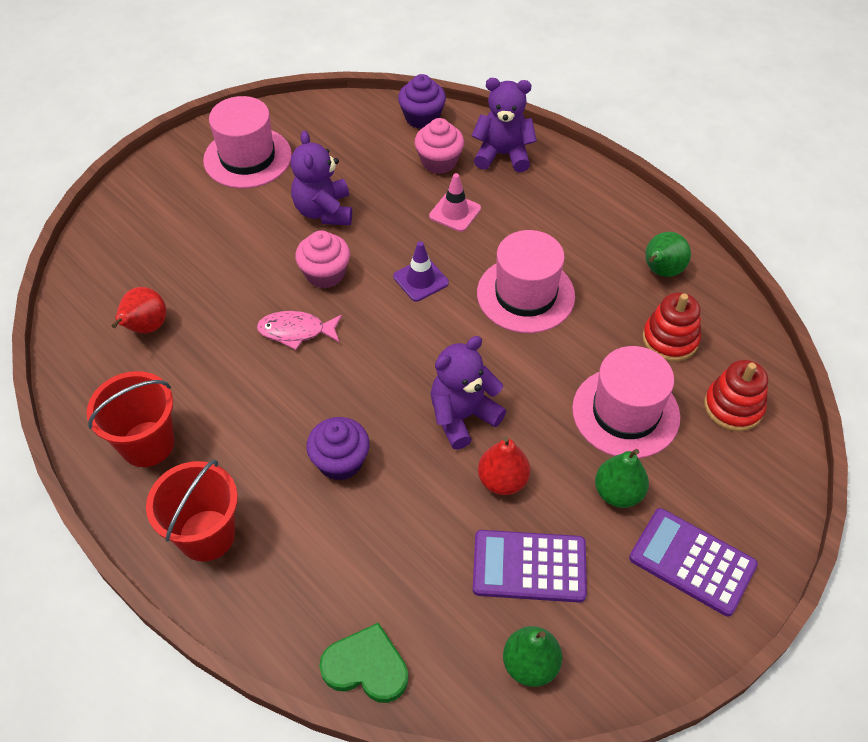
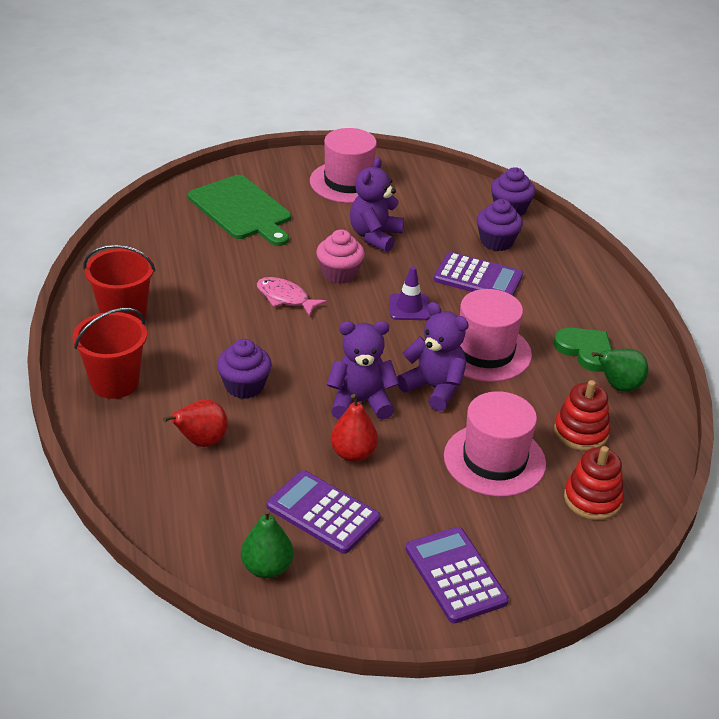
camera: 30 degrees right, 15 degrees down
red pear [111,287,166,334] -> red pear moved to [163,399,228,447]
green heart [319,622,408,703] -> green heart moved to [554,328,612,372]
pink cupcake [415,118,464,174] -> purple cupcake [477,199,523,251]
pink traffic cone [429,173,481,232] -> purple calculator [434,252,523,296]
purple teddy bear [472,78,537,173] -> purple teddy bear moved to [397,302,469,411]
green pear [595,449,649,508] -> none
none -> green cutting board [188,175,291,246]

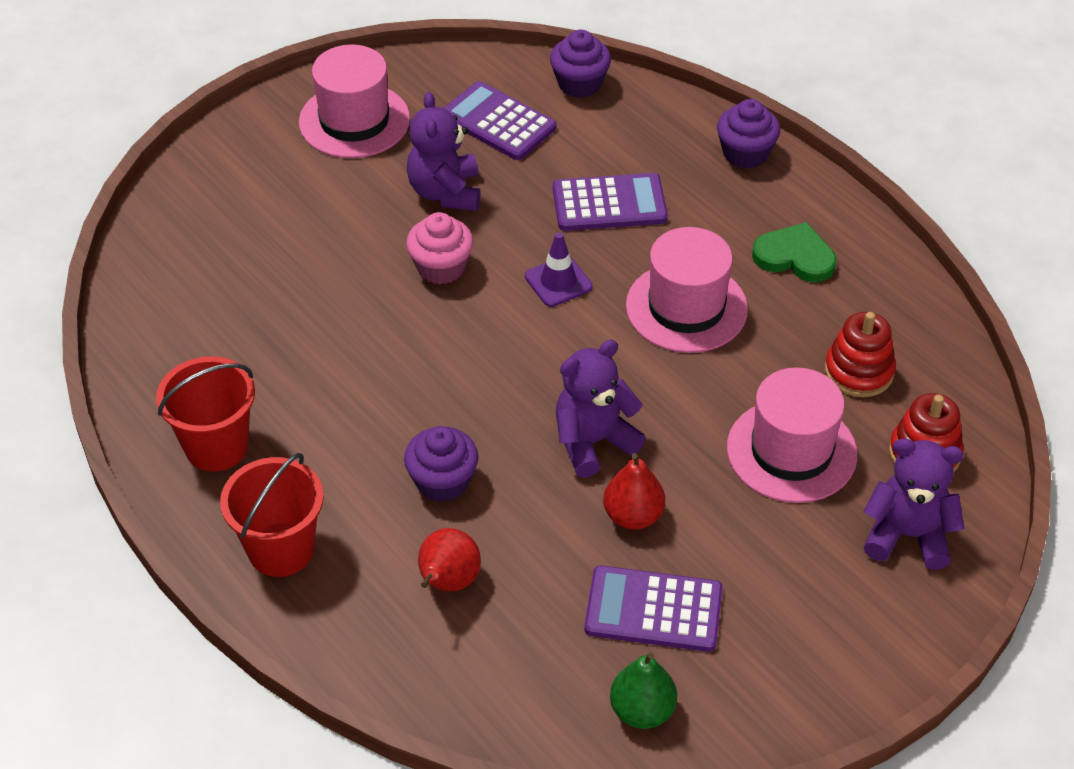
camera: 25 degrees left, 10 degrees up
green cutting board [188,175,291,246] -> none
pink fish [257,277,327,317] -> none
purple teddy bear [397,302,469,411] -> purple teddy bear moved to [863,438,964,570]
purple calculator [406,527,509,623] -> purple calculator moved to [444,81,557,160]
purple cupcake [477,199,523,251] -> purple cupcake moved to [717,99,780,169]
green pear [591,348,648,392] -> none

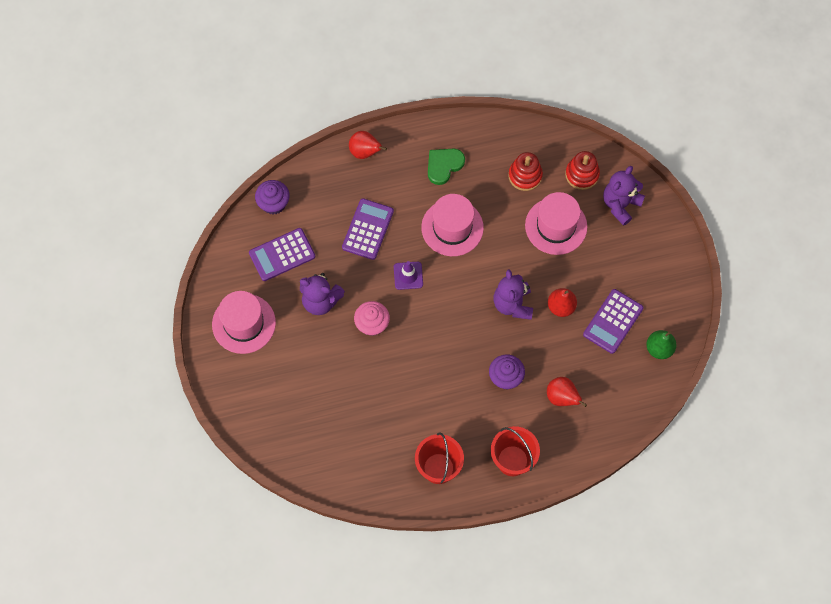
camera: 65 degrees left, 20 degrees up
purple cupcake [717,99,780,169] -> red pear [349,131,387,159]

